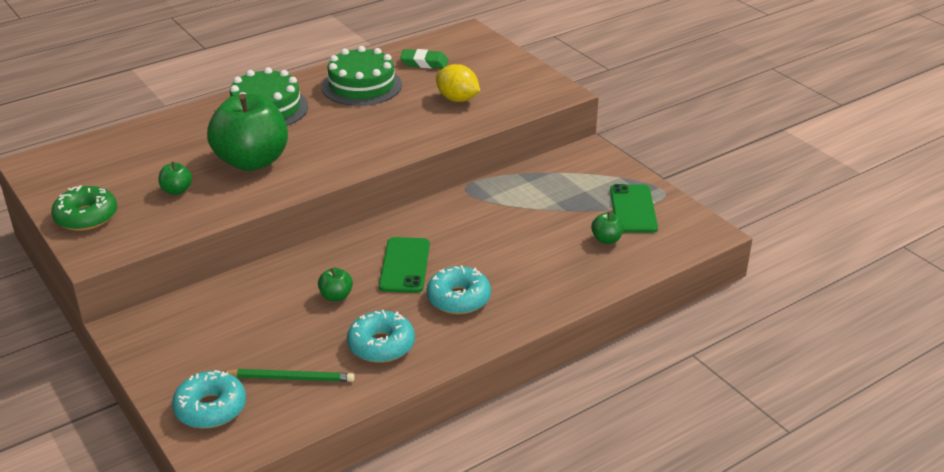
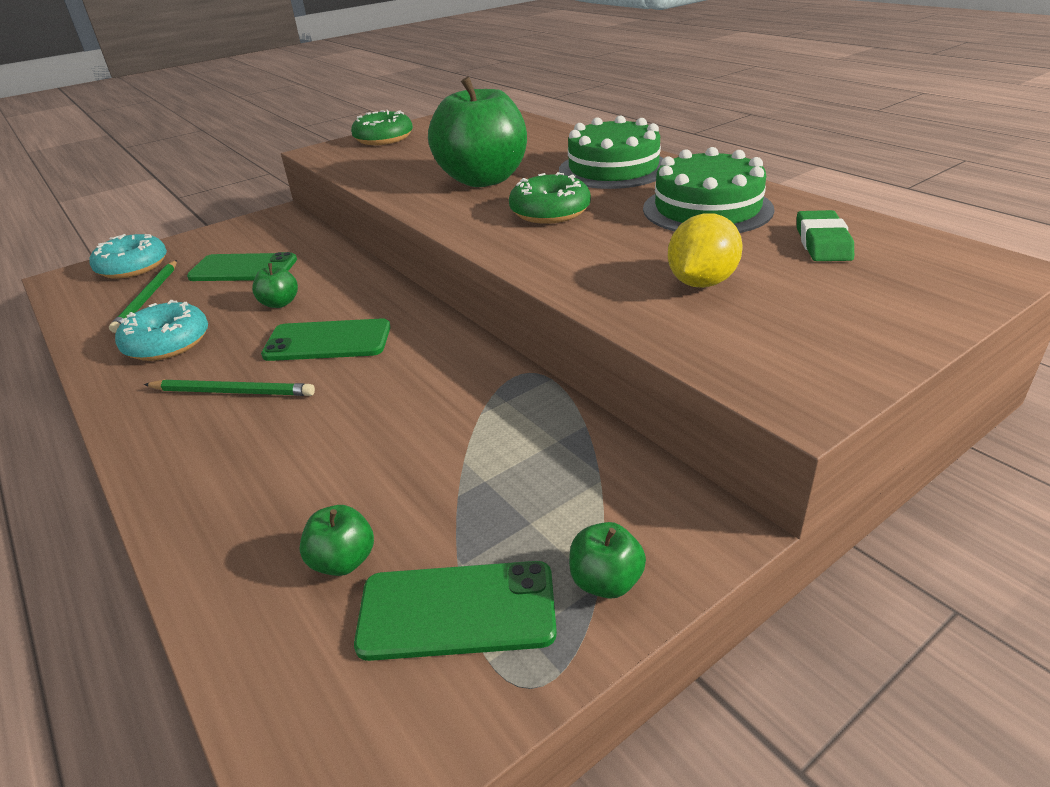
camera: 90 degrees right, 0 degrees up
green apple [159,162,192,195] -> green apple moved to [569,522,646,599]
turquoise donut [427,265,491,314] -> green pencil [144,379,315,396]
none -> green phone [187,252,297,281]
none -> green donut [509,172,591,224]

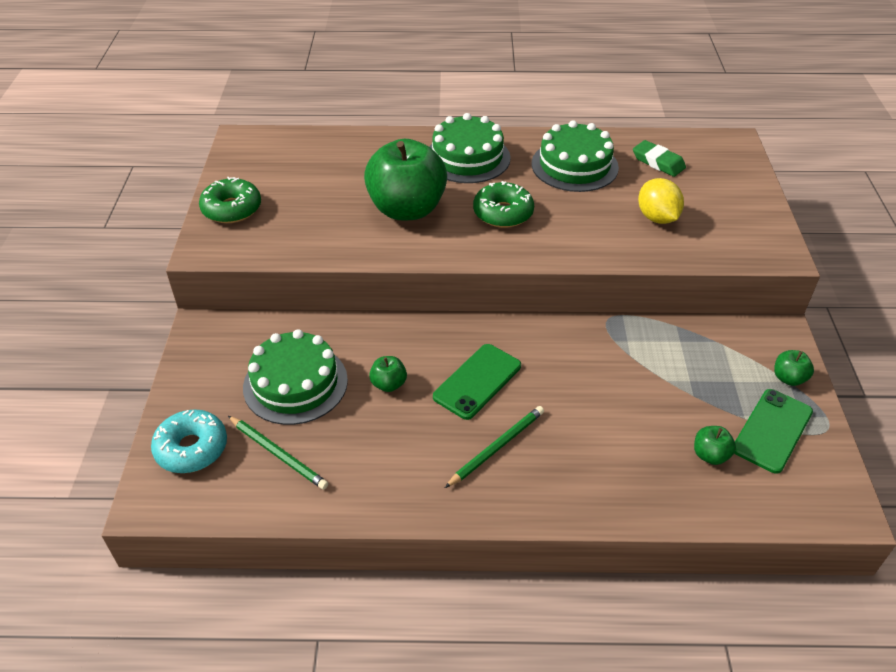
camera: 55 degrees left, 10 degrees up
turquoise donut [115,300,208,361] -> none
green phone [187,252,297,281] -> green cake [243,329,348,425]

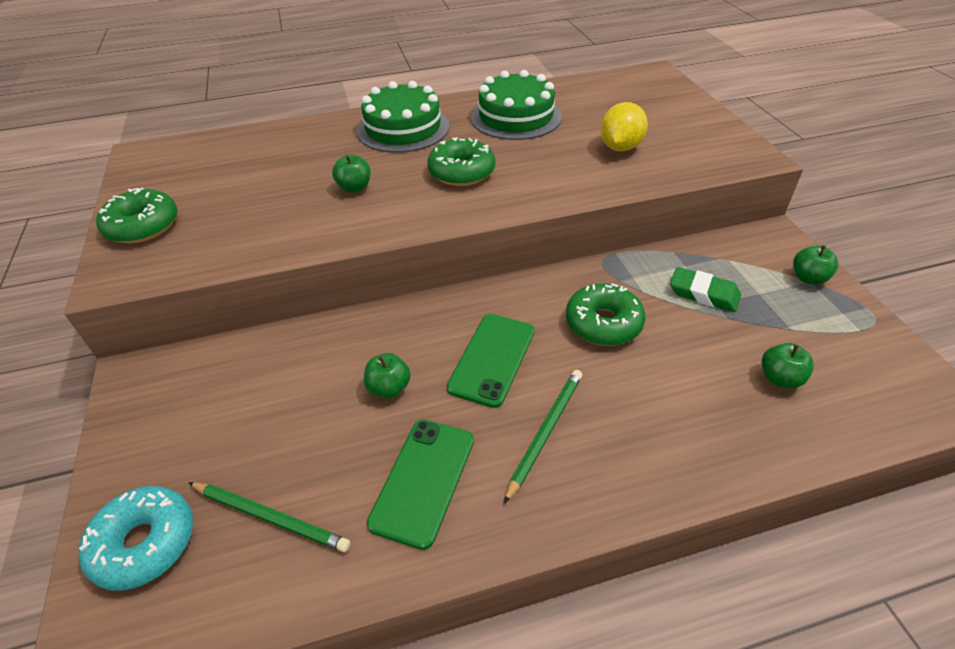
camera: 15 degrees left, 0 degrees up
green cake [243,329,348,425] -> none
green apple [364,139,447,220] -> green apple [332,155,371,193], size x0.41
green eraser [633,140,686,177] -> green eraser moved to [670,267,741,312]
yellow lemon [638,178,684,224] -> yellow lemon turned 60 degrees clockwise [600,102,648,151]
green phone [734,389,813,474] -> green phone moved to [367,419,474,550]
none -> green donut [566,283,645,346]

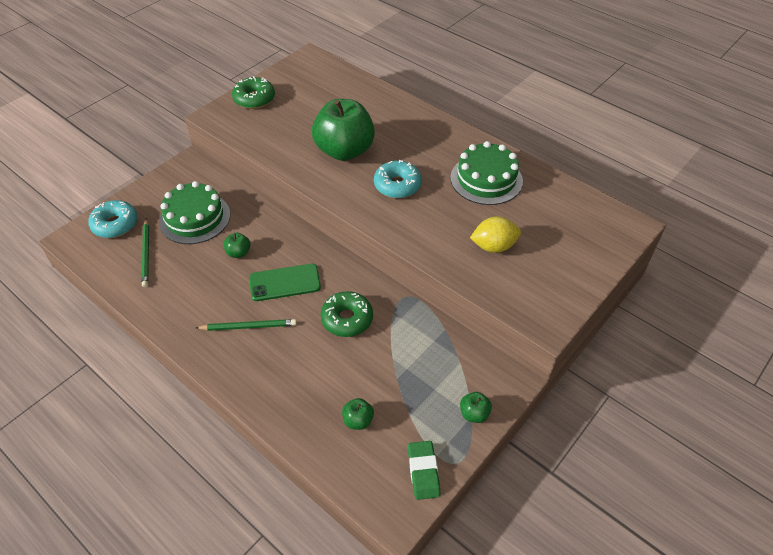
camera: 55 degrees right, 5 degrees up
green apple [332,155,371,193] -> green apple [312,99,375,161], size x2.46
green cake [357,81,449,153] -> green cake moved to [159,181,230,244]
green phone [367,419,474,550] -> none
green donut [427,137,495,186] -> turquoise donut [374,160,422,198]
green eraser [670,267,741,312] -> green eraser moved to [408,441,440,500]

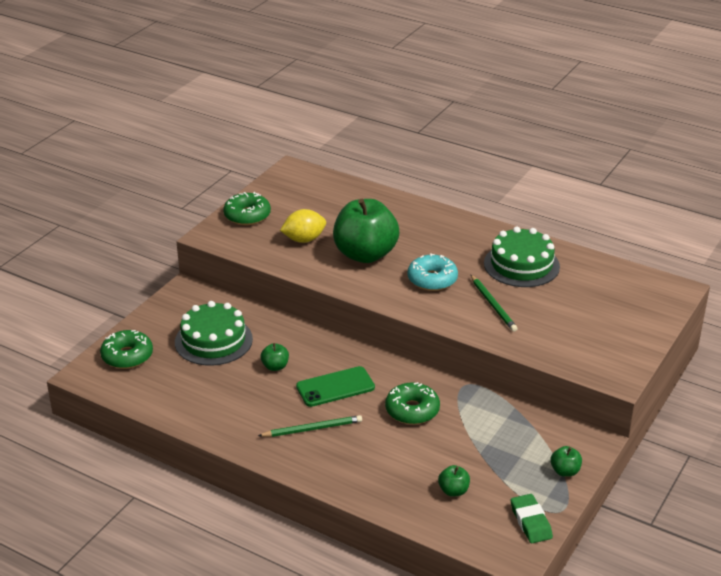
camera: 10 degrees left, 15 degrees down
turquoise donut [88,200,137,238] -> green donut [100,330,153,369]
green pencil [142,218,149,287] -> green pencil moved to [471,275,518,332]
yellow lemon [470,217,521,253] -> yellow lemon moved to [280,209,326,243]

